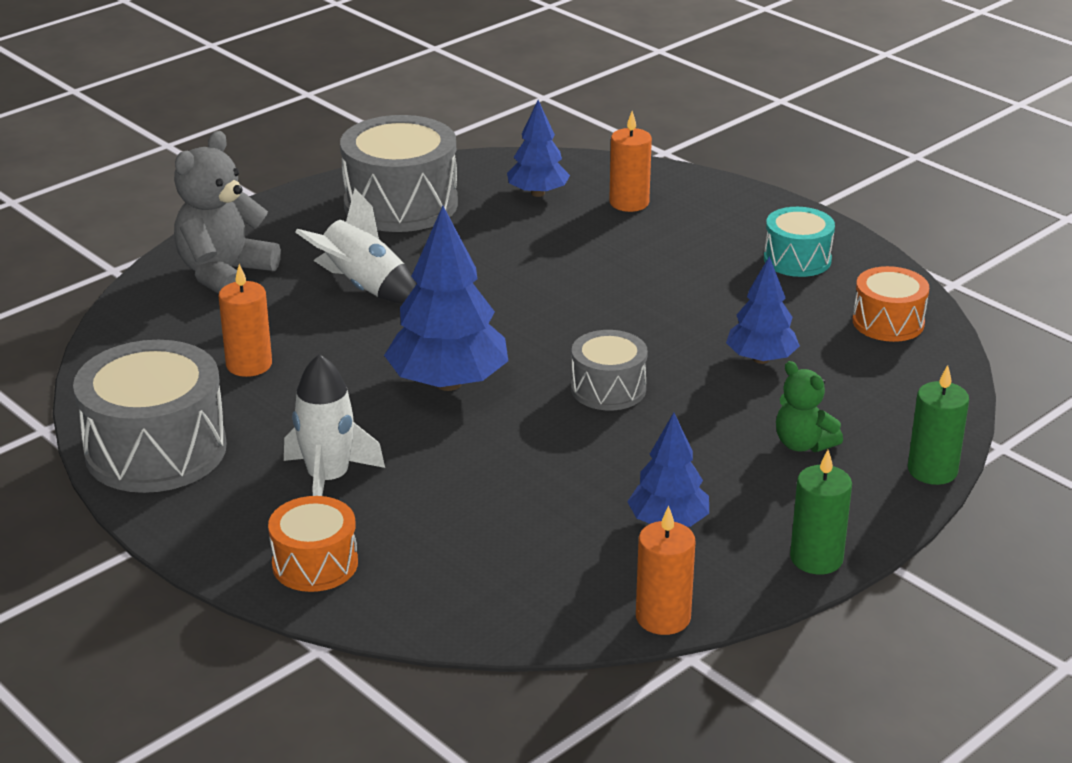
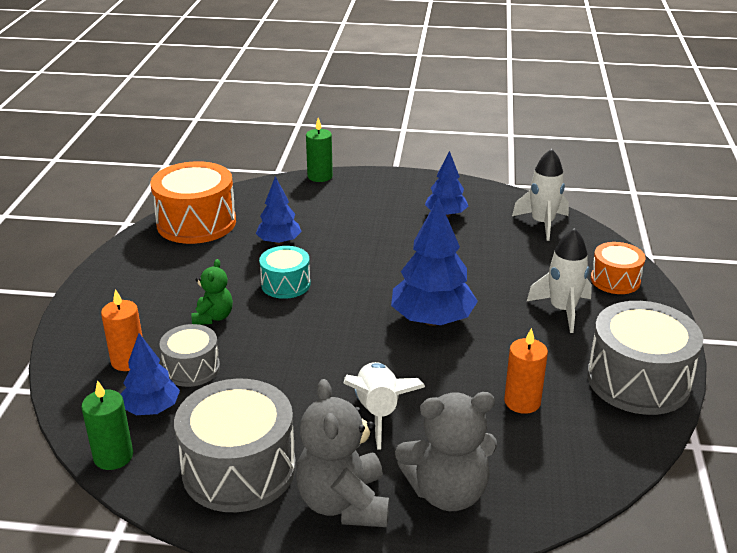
camera: 130 degrees left, 0 degrees up
grey drum [571,330,648,410] -> grey drum moved to [159,324,220,387]
orange candle [636,506,695,635] -> none
turquoise drum [764,207,835,277] -> turquoise drum moved to [259,246,310,299]
green teddy bear [776,361,843,452] -> green teddy bear moved to [191,259,233,325]
green candle [790,450,852,574] -> green candle moved to [81,380,133,470]
orange drum [853,266,929,342] -> orange drum [150,161,236,244], size x1.78
none -> grey teddy bear [296,379,389,527]
none -> white rocket [512,149,569,241]

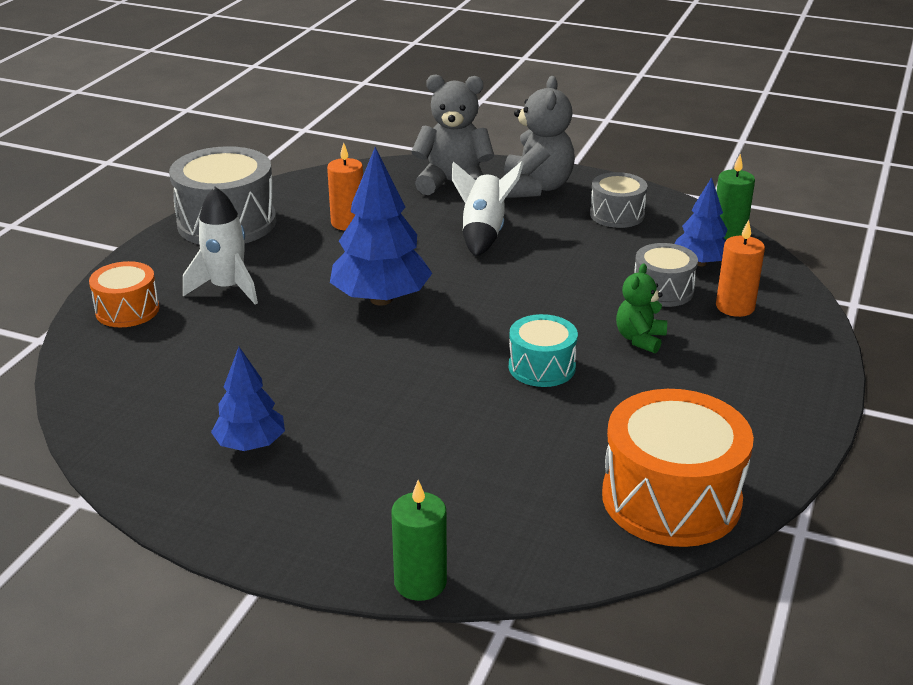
camera: 165 degrees left, 0 degrees up
grey drum [174,379,296,512] -> grey drum [590,172,648,228], size x0.56
blue tree [256,176,302,245] -> none
white rocket [512,149,569,241] -> none

